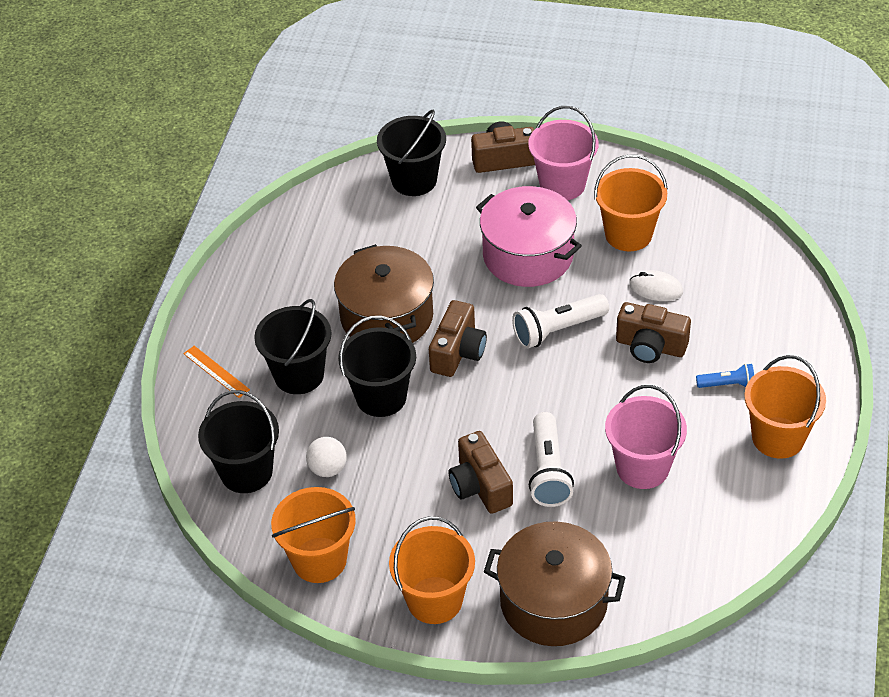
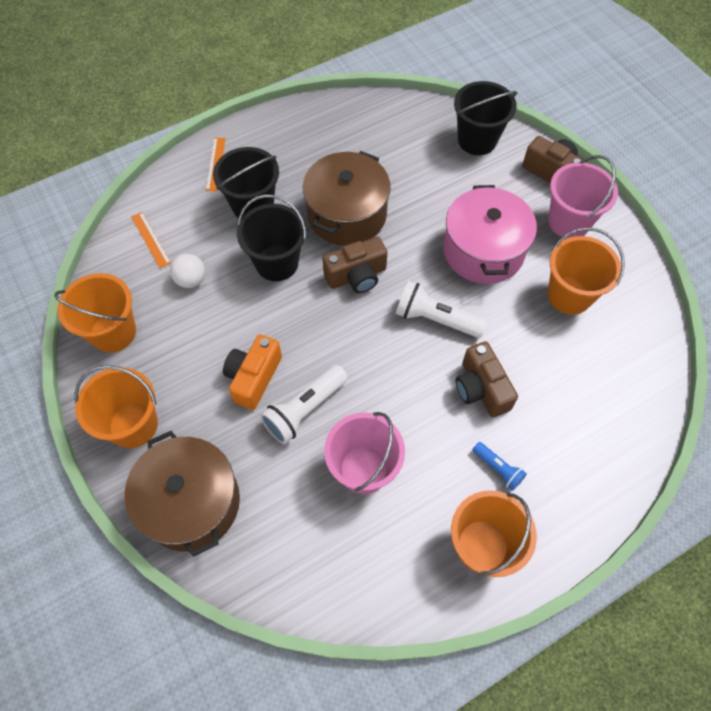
camera: 45 degrees right, 15 degrees up
black bucket [198,390,279,493] -> orange ruler [131,212,171,268]
brown camera [449,431,513,514] -> orange camera [223,334,282,410]
white mouse [629,270,683,301] -> none

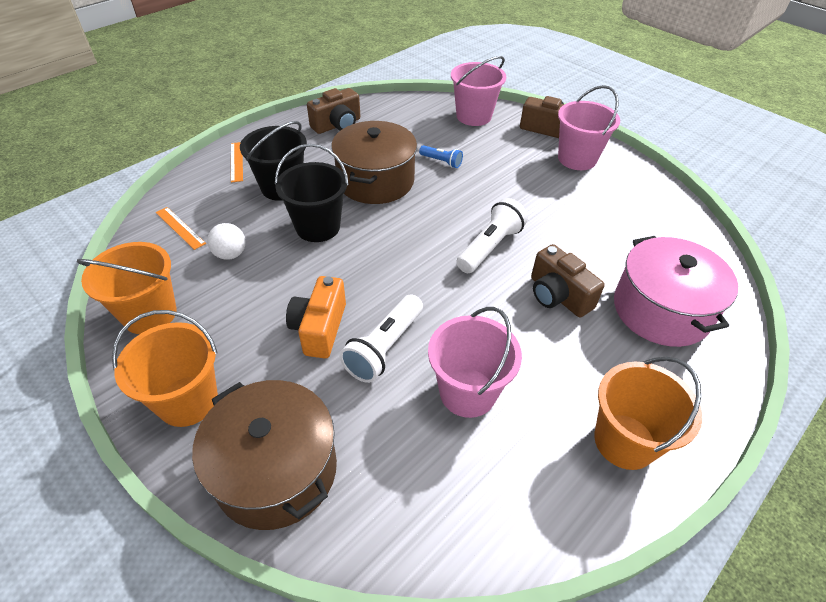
camera: 15 degrees left, 15 degrees down
brown camera [322,237,387,293] -> brown camera moved to [307,88,360,134]
white flashlight [396,281,488,338] -> white flashlight turned 120 degrees clockwise [456,198,528,273]
pink pot [443,185,537,284] -> pink pot moved to [614,236,738,347]
black bucket [454,81,517,155] -> pink bucket [451,56,506,126]
blue flashlight [473,442,527,491] -> blue flashlight moved to [419,145,463,168]
orange bucket [548,227,625,315] -> none

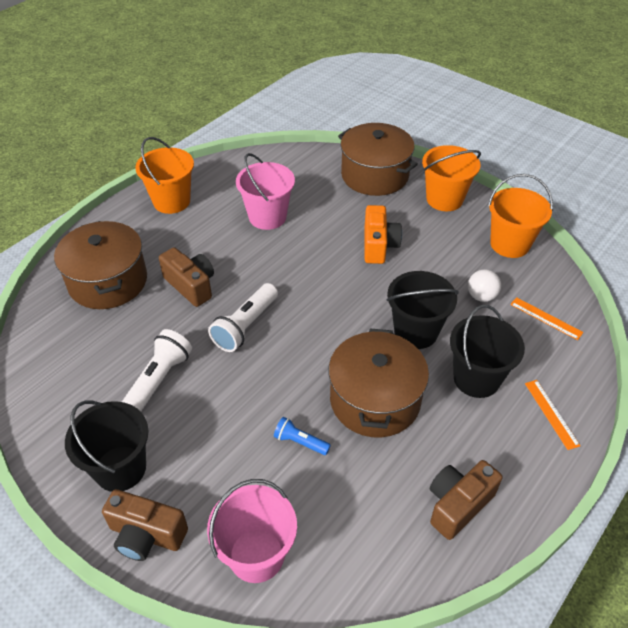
camera: 175 degrees right, 0 degrees up
white flashlight [339,294,423,383] -> white flashlight moved to [122,329,192,411]
pink bucket [558,85,620,170] -> black bucket [65,401,149,492]
pink pot [614,236,738,347] -> brown pot [54,221,147,309]

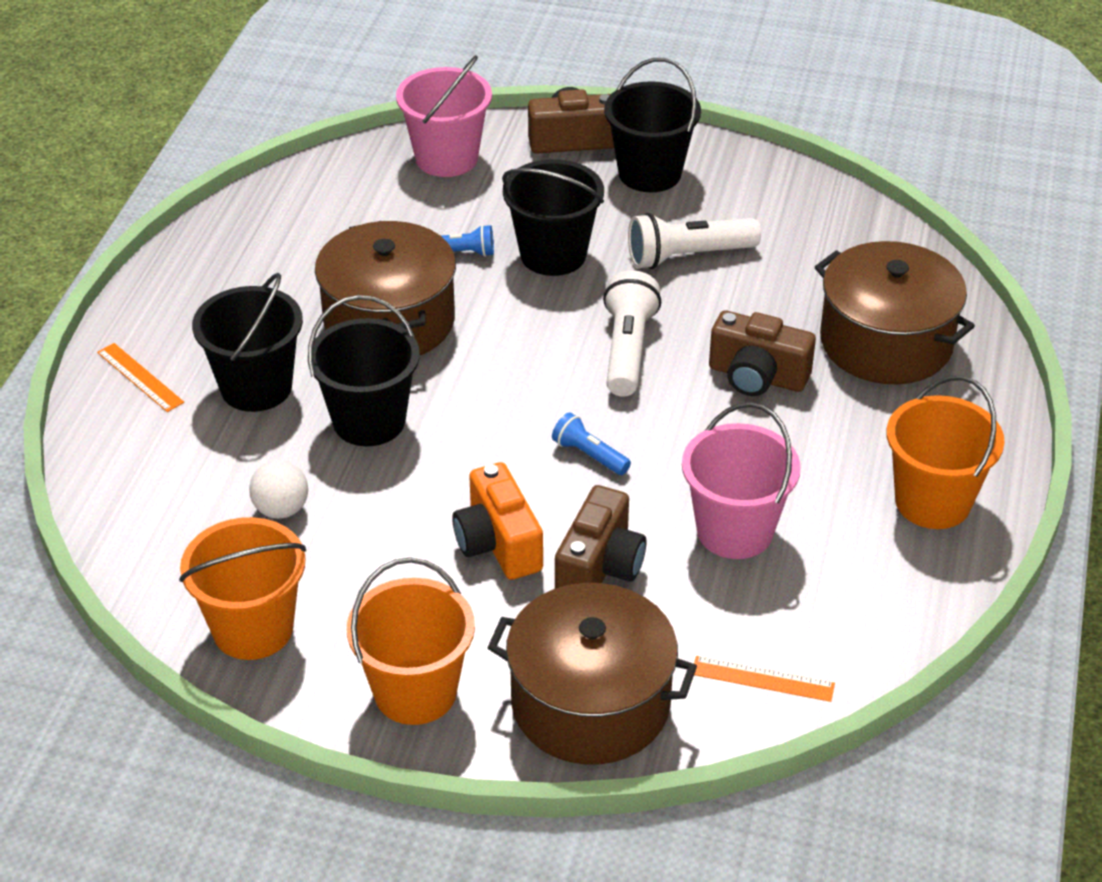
camera: 155 degrees right, 5 degrees down
white flashlight [122,329,192,411] -> white flashlight turned 75 degrees clockwise [628,213,761,269]
brown camera [430,460,503,540] -> brown camera moved to [555,485,646,589]
orange ruler [510,297,583,340] -> orange ruler moved to [694,656,835,702]
none -> black bucket [502,159,604,276]
none -> blue flashlight [552,412,631,475]

